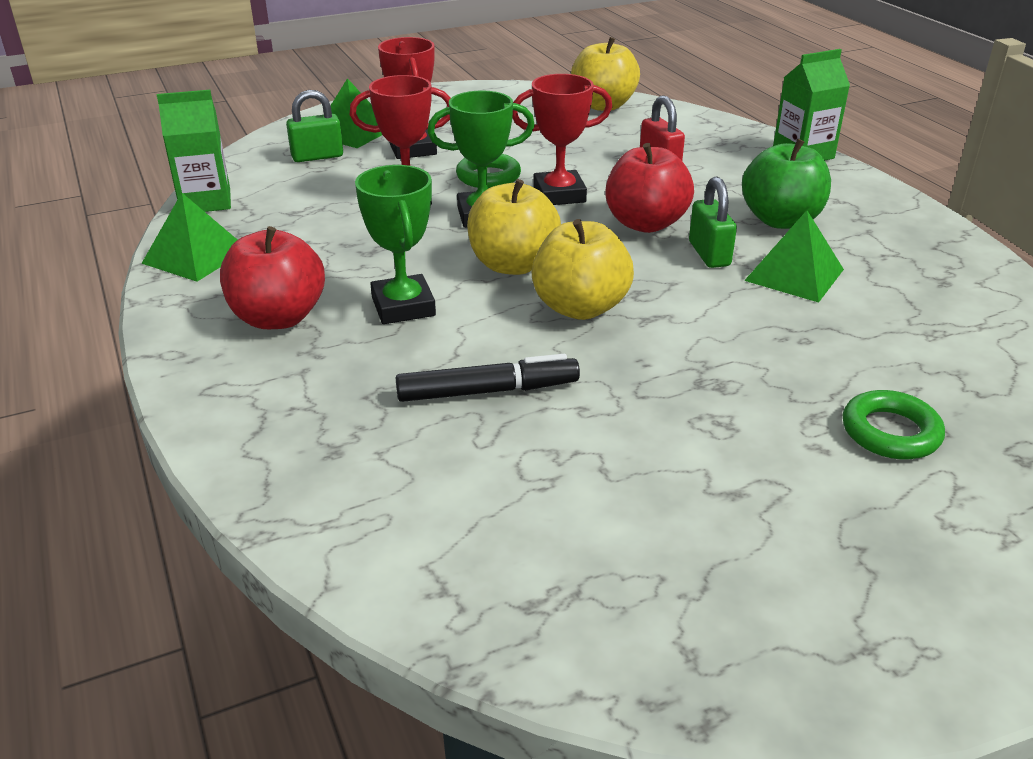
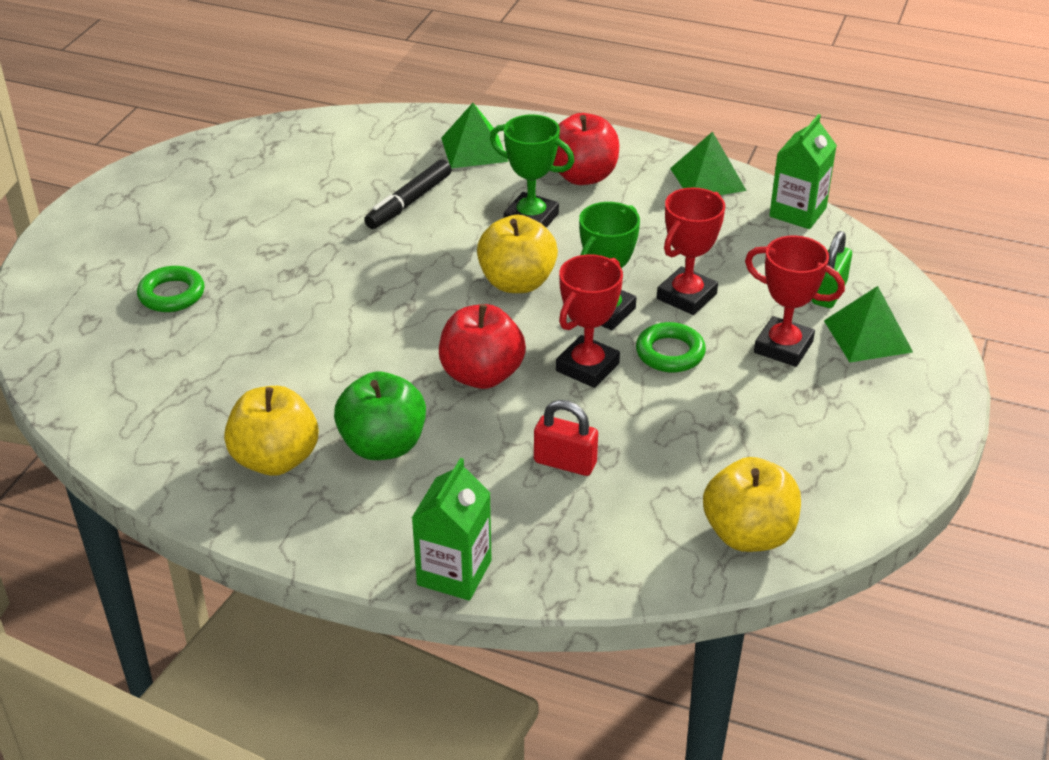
camera: 135 degrees right, 5 degrees up
yellow apple [532,219,634,320] -> yellow apple moved to [224,386,318,476]
green padlock [689,177,737,268] -> none
green pyramid [744,210,844,303] -> green pyramid moved to [441,103,508,168]

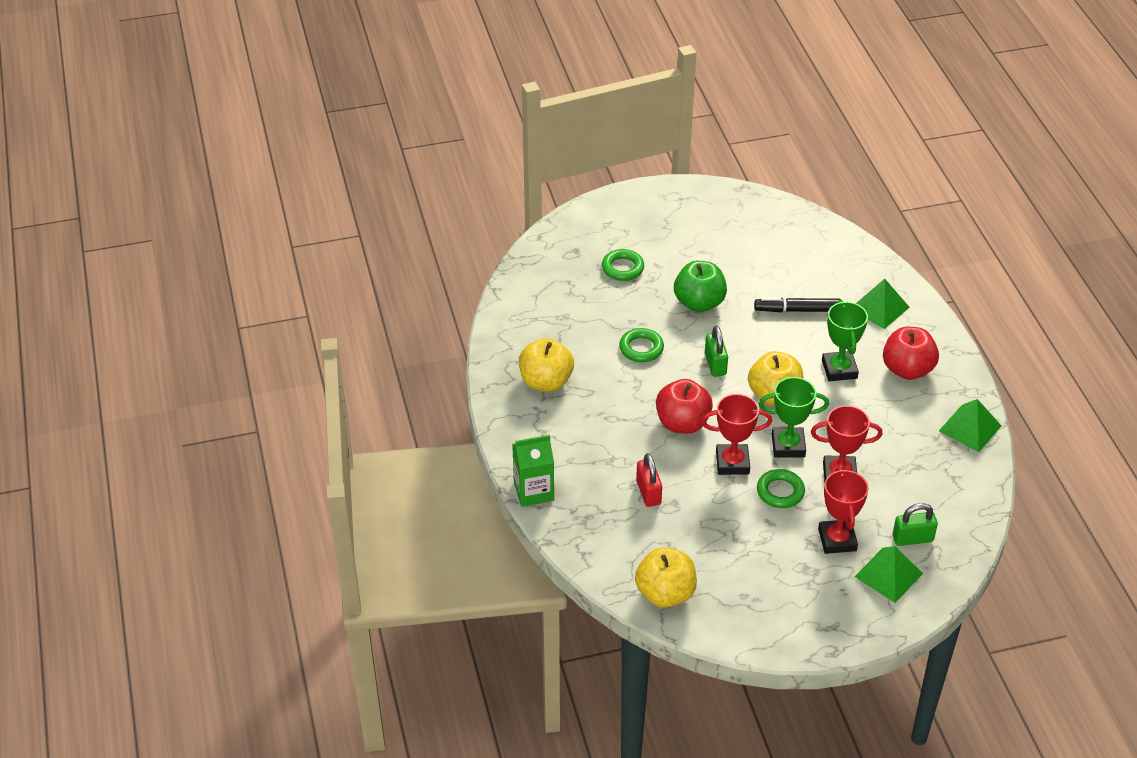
camera: 55 degrees right, 5 degrees up
green apple [334,372,426,460] -> green apple moved to [674,261,727,312]
green carton [769,114,837,229] -> none
none -> green ring [619,328,664,362]
none -> green padlock [705,326,728,377]

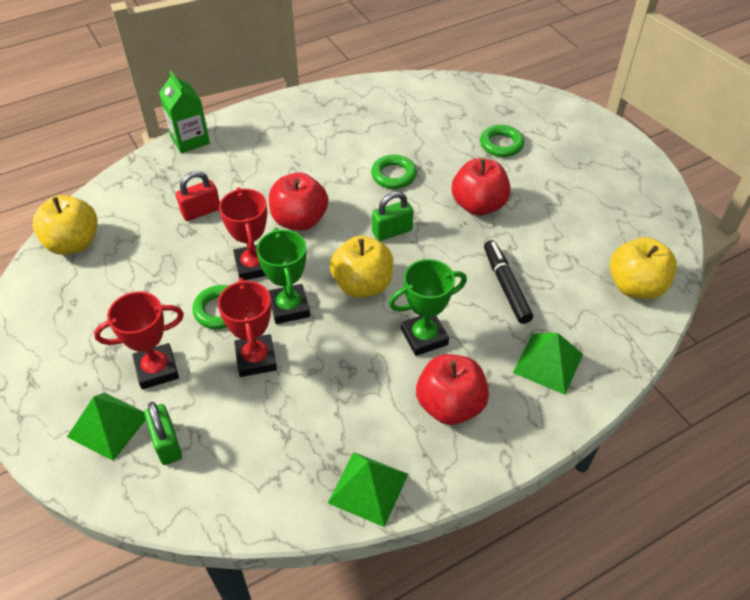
camera: 75 degrees right, 5 degrees up
yellow apple [519,338,574,392] -> yellow apple moved to [610,237,677,299]
green apple [674,261,727,312] -> red apple [452,158,511,216]

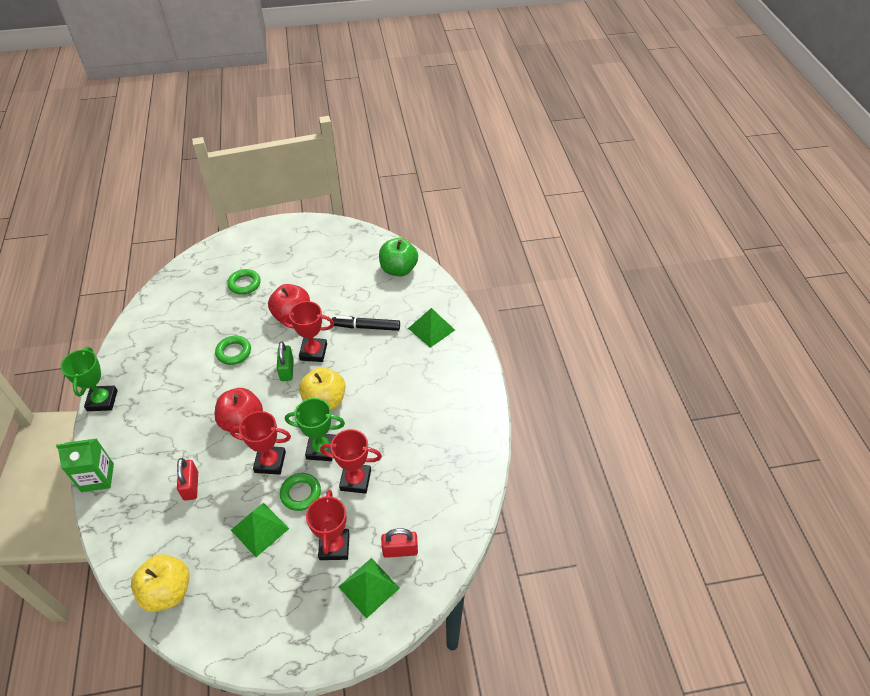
camera: 70 degrees left, 0 degrees up
green padlock [144,402,182,465] -> red padlock [381,528,418,558]
green pyramid [328,452,408,527] -> green pyramid moved to [231,503,289,557]
green trophy [389,259,467,356] -> green trophy moved to [61,347,118,411]
red apple [416,354,489,425] -> none
yellow apple [610,237,677,299] -> green apple [379,238,418,276]
none -> red trophy [280,301,334,362]

